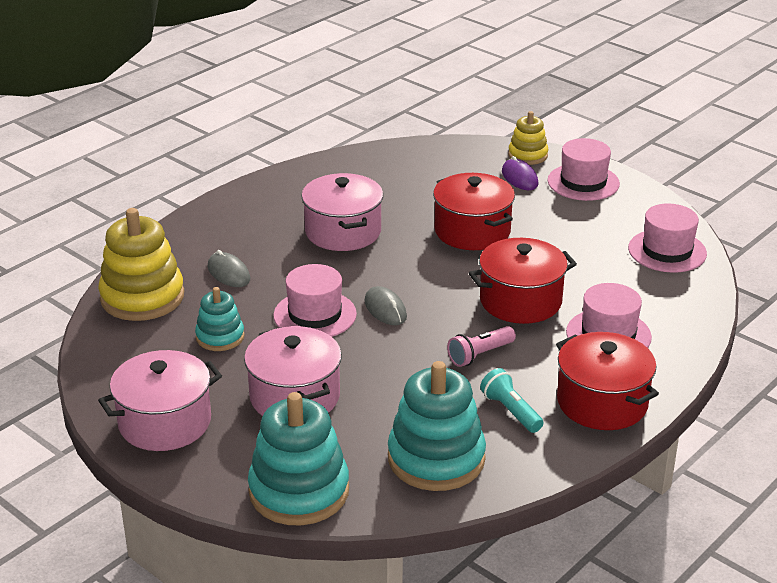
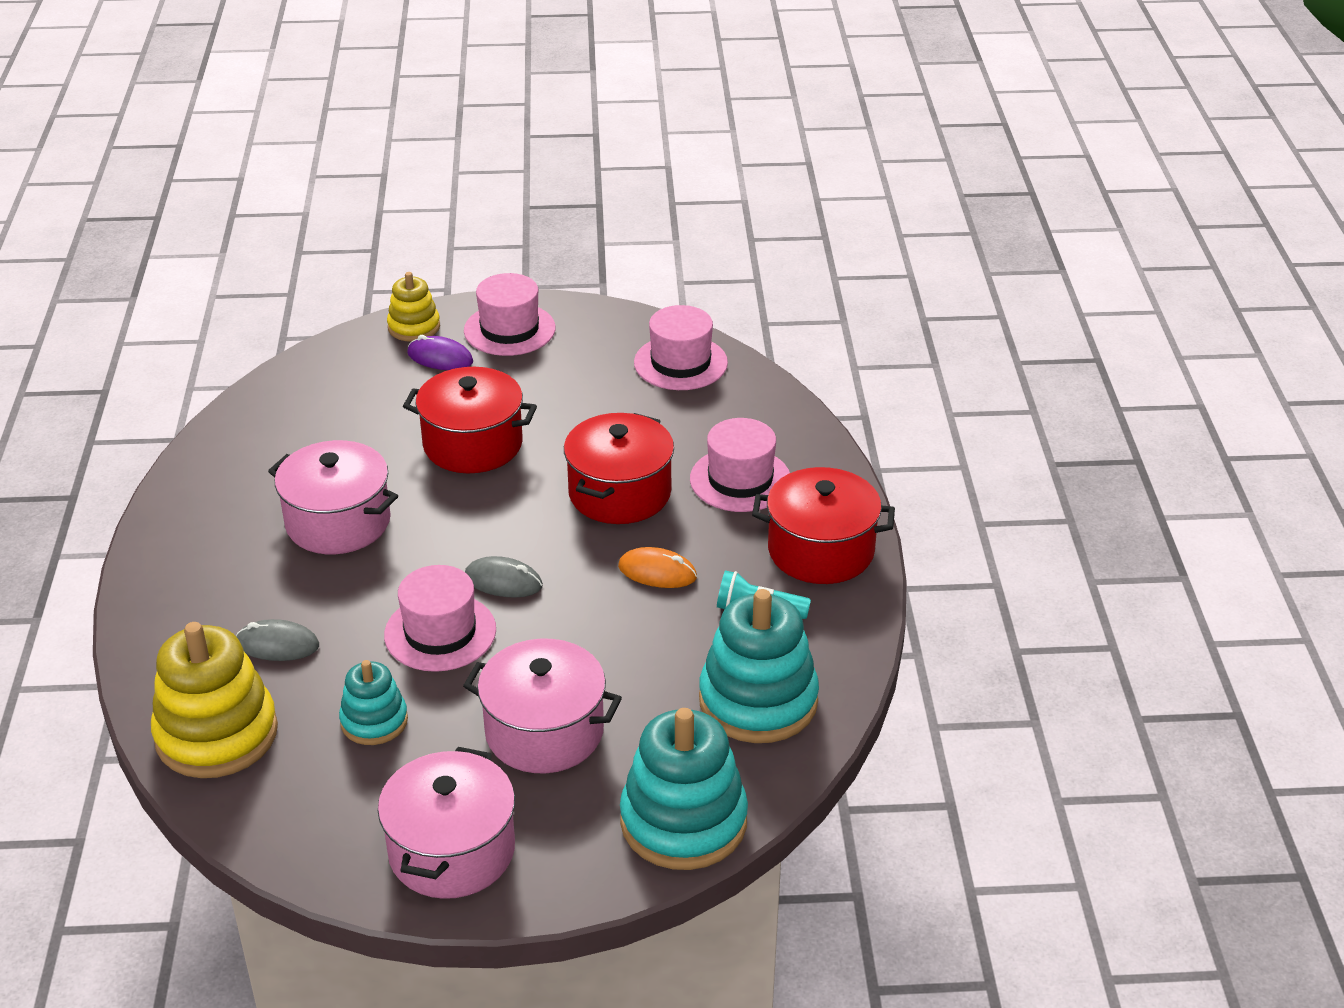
camera: 45 degrees left, 5 degrees up
pink flashlight [447,326,516,367] -> orange mouse [618,547,697,588]

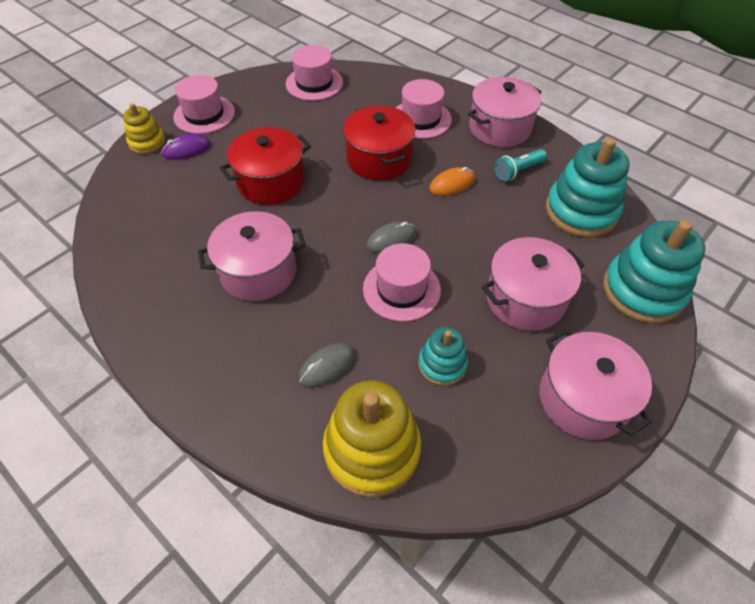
camera: 45 degrees left, 15 degrees up
red pot [752,467,895,584] -> pink pot [468,77,541,147]

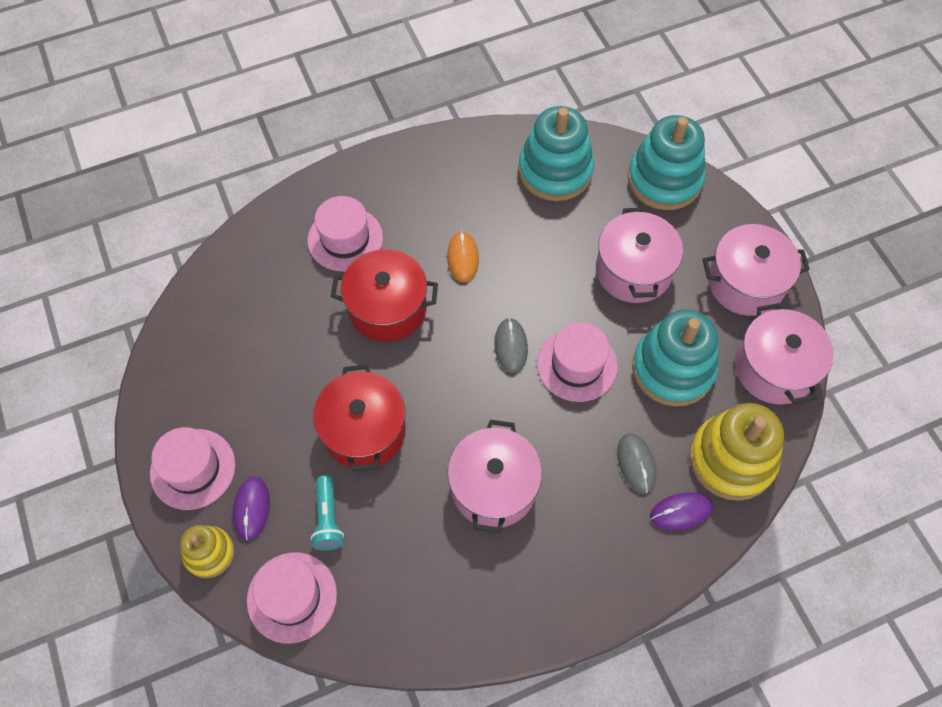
camera: 65 degrees left, 10 degrees up
pink hat [286,45,343,101] -> pink hat moved to [247,552,337,643]
turquoise stacking toy [418,327,468,386] -> turquoise stacking toy [632,309,718,406], size x1.79
pink pot [468,77,541,147] -> pink pot moved to [735,303,834,405]
turquoise flashlight [495,149,547,181] -> turquoise flashlight moved to [311,475,344,550]
none -> purple mouse [650,492,713,531]

